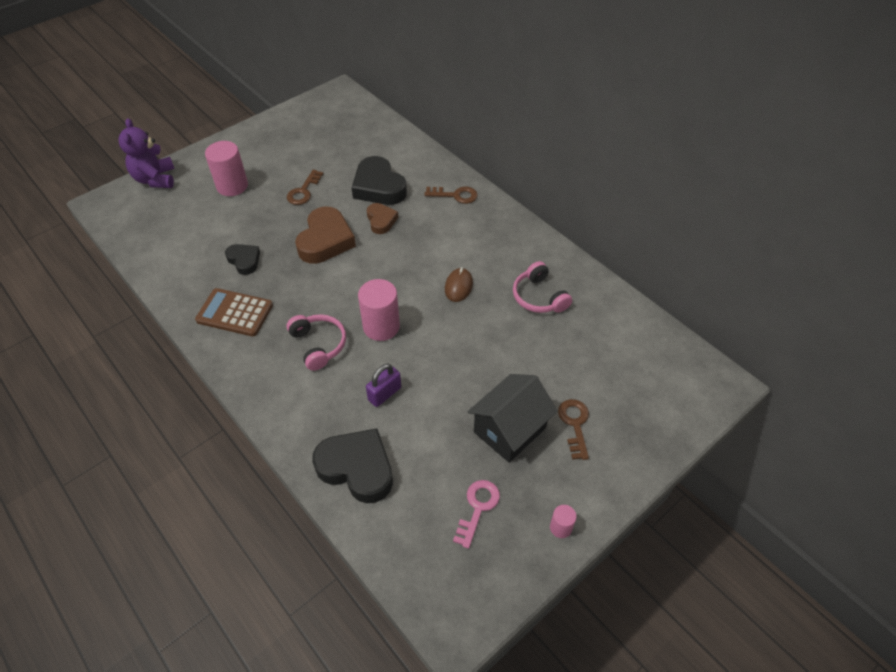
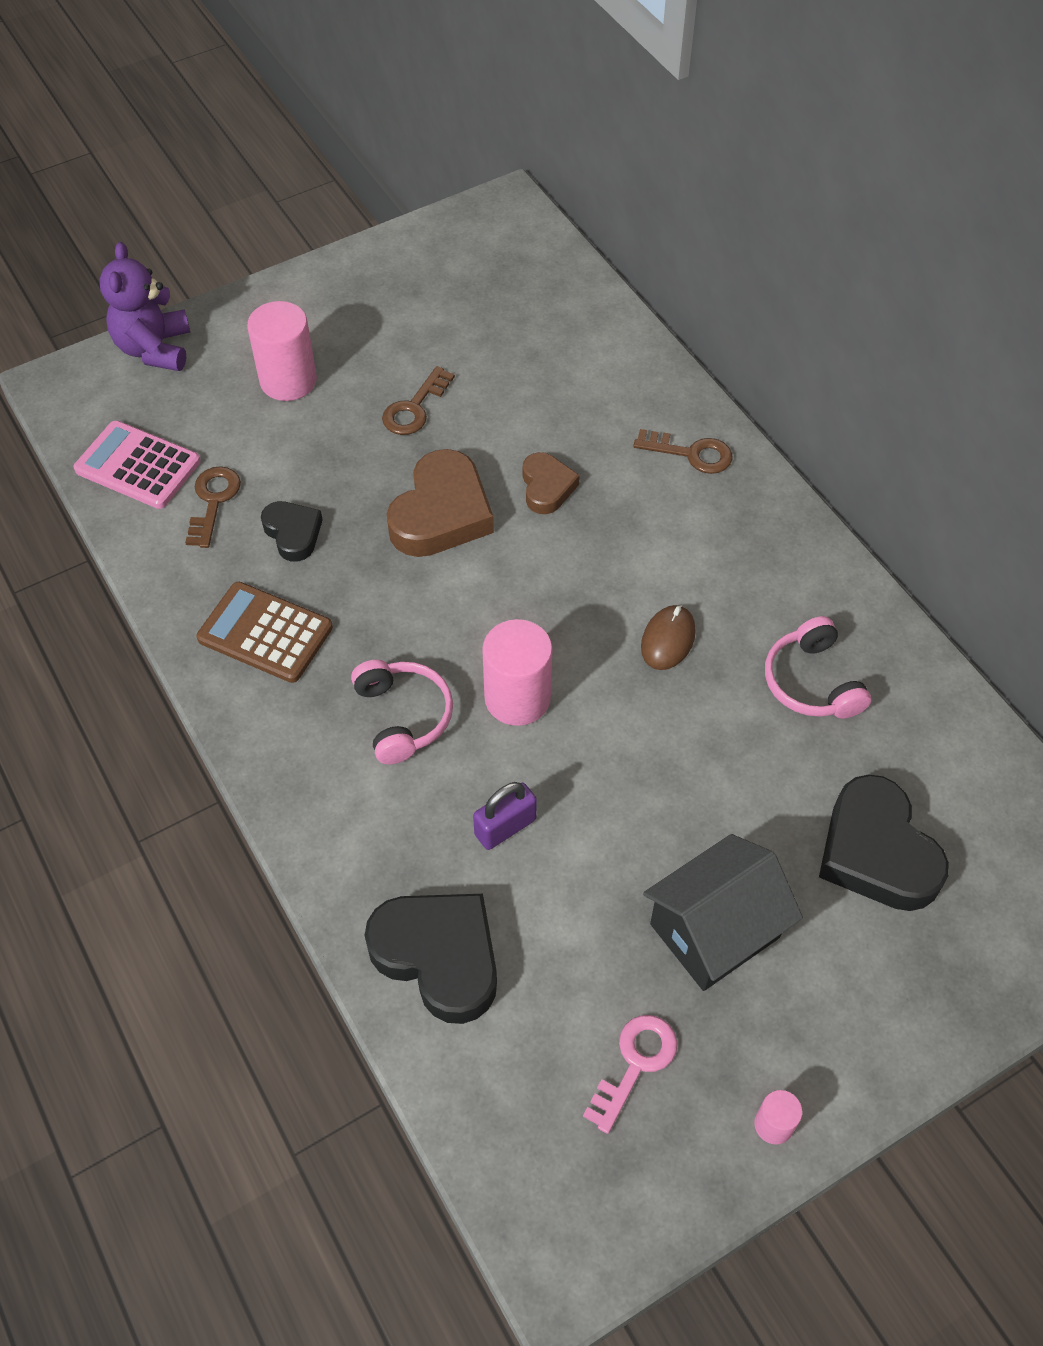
camera: 10 degrees right, 5 degrees up
black heart [352,156,407,205] -> black heart moved to [819,774,949,911]
brown key [558,399,589,460] -> brown key moved to [185,466,241,548]
none -> pink calculator [73,420,201,509]

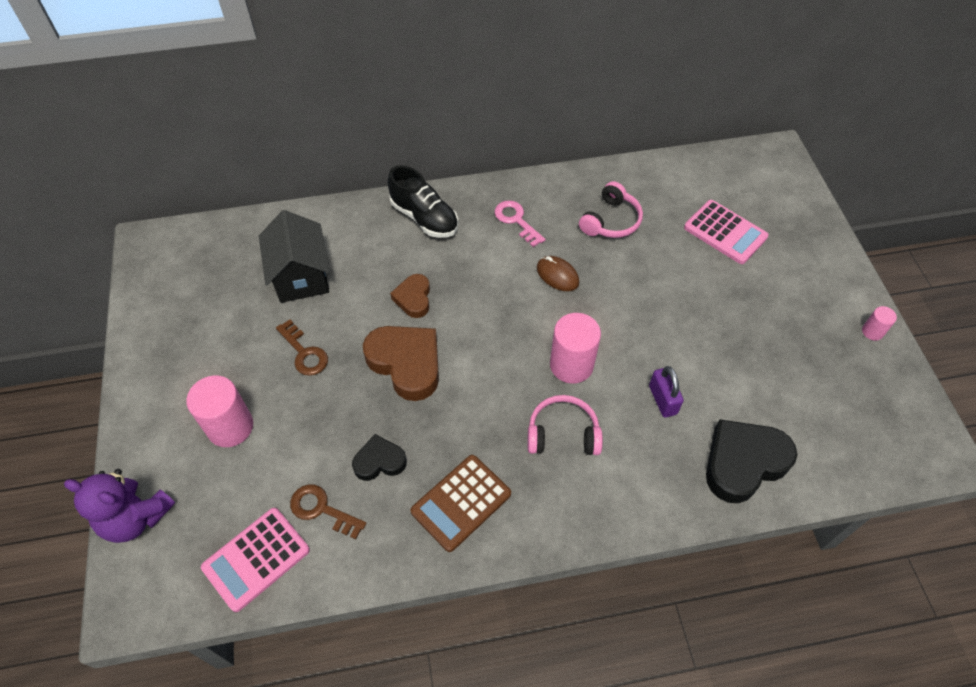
camera: 70 degrees left, 0 degrees up
brown heart [523,452,580,514] -> brown heart turned 105 degrees counterclockwise [390,274,430,318]
pink key [583,1015,677,1134] -> pink key moved to [495,200,545,247]
brown key [633,429,733,474] -> black shoe [387,165,458,238]
black house [643,834,803,991] -> black house moved to [259,210,330,303]
pink headphones [765,616,871,719] -> pink headphones turned 60 degrees counterclockwise [579,181,643,238]
black heart [819,774,949,911] -> pink calculator [684,200,769,264]

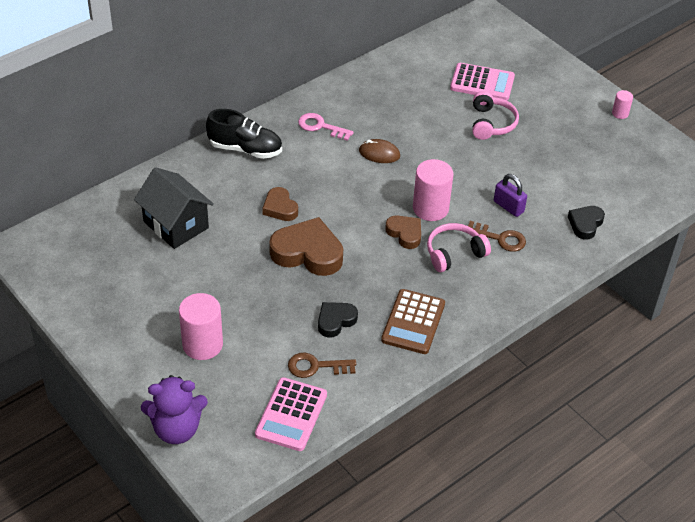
camera: 30 degrees left, 10 degrees down
brown key [276,319,328,376] -> brown key moved to [468,221,526,252]
pink headphones [579,181,643,238] -> pink headphones moved to [472,91,519,140]
black heart [706,419,797,503] -> black heart [568,206,605,240], size x0.57
none -> brown heart [385,215,421,249]

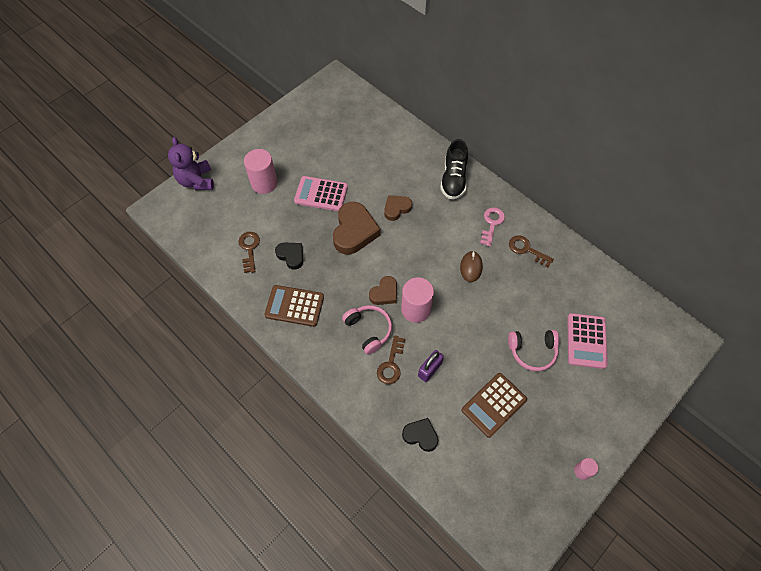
camera: 85 degrees right, 15 degrees up
black house [134,167,214,249] -> none
pink calculator [255,377,327,451] -> pink calculator moved to [294,176,348,211]
none -> brown calculator [461,373,527,438]
none -> brown key [509,235,554,267]

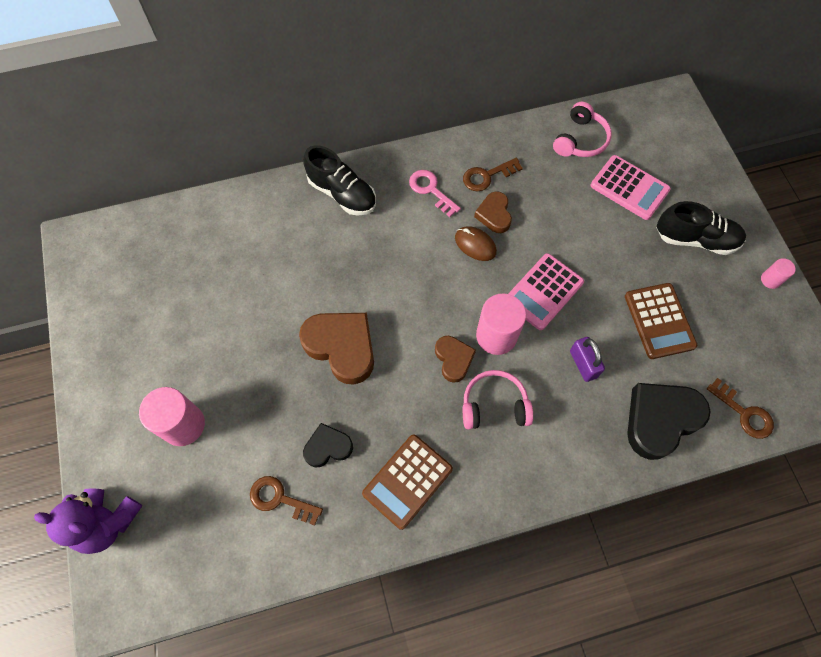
camera: 60 degrees left, 5 degrees up
pink calculator [294,176,348,211] -> pink calculator moved to [508,253,584,330]
brown key [377,336,405,384] -> brown key moved to [707,378,774,439]
brown heart [384,195,412,221] -> brown heart moved to [474,191,512,233]
black heart [402,418,438,452] -> black heart [627,383,711,460], size x1.76
pink headphones [508,330,559,371] -> pink headphones moved to [553,102,612,157]
none -> black shoe [657,201,746,255]

